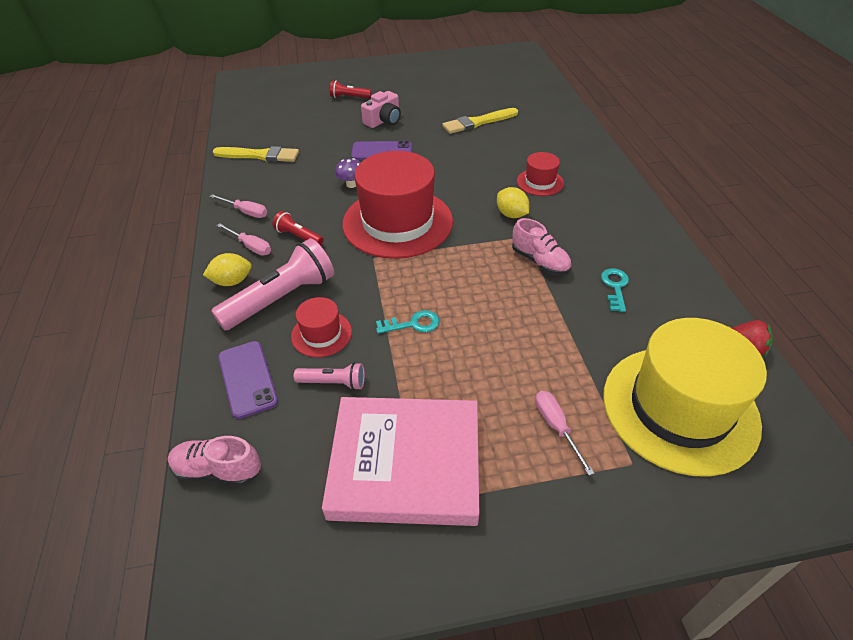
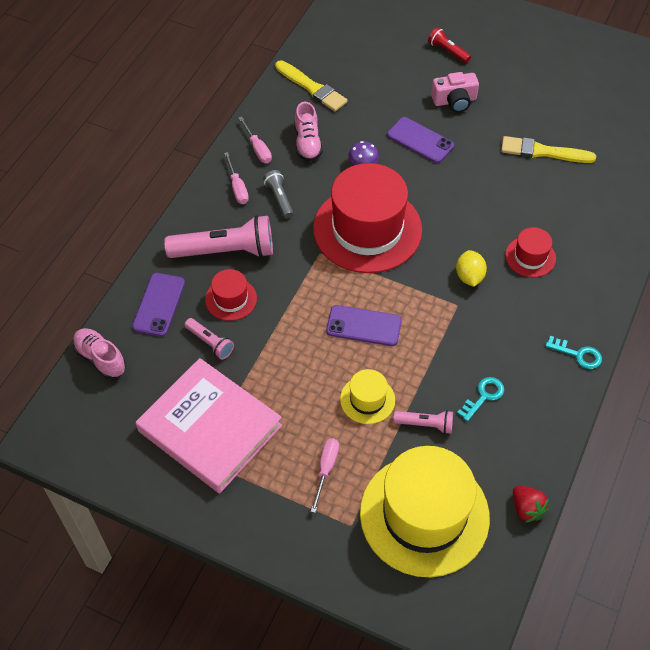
camera: 35 degrees right, 10 degrees up
yellow lemon [203,253,252,286] -> none
red flashlight [273,211,324,246] -> grey flashlight [263,170,293,218]
turquoise key [376,310,439,334] -> turquoise key moved to [545,336,602,369]
pink shoe [512,218,571,275] -> pink shoe moved to [294,102,323,161]
none -> purple phone [326,305,402,346]
none -> yellow hat [340,369,395,424]
none -> pink flashlight [394,410,453,434]

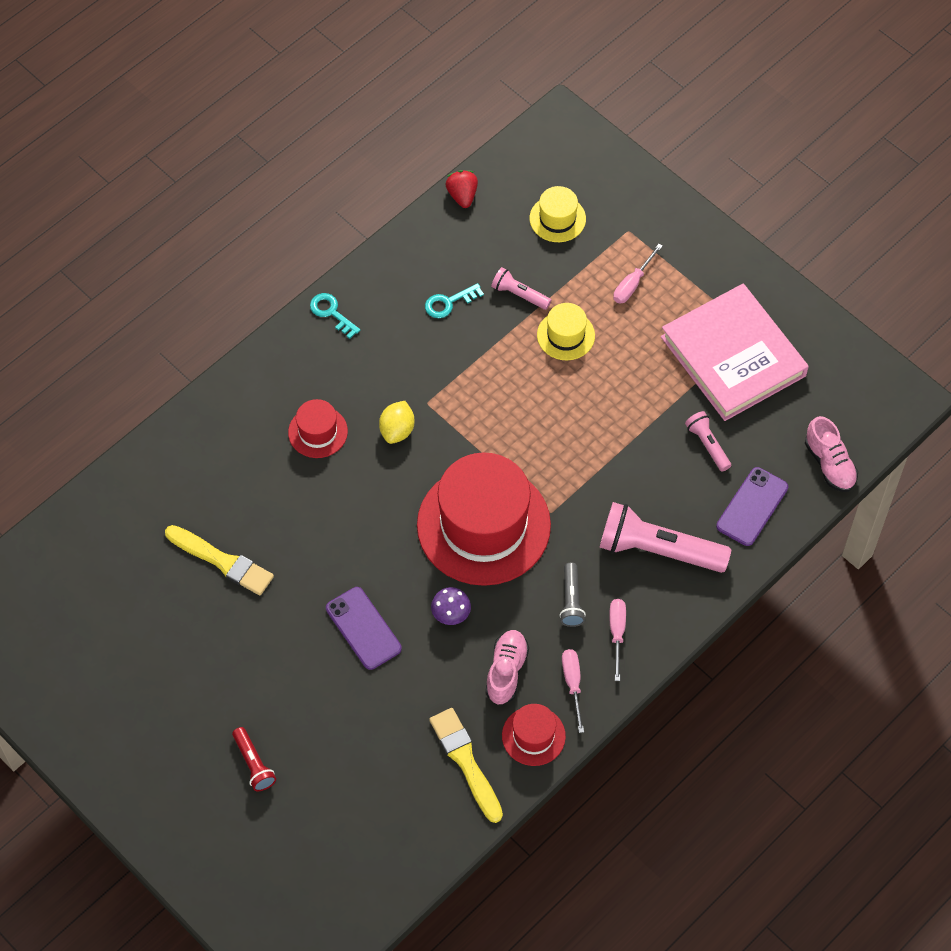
camera: 160 degrees left, 5 degrees up
red hat [205,269,257,321] -> red hat moved to [502,704,566,766]
purple phone [326,305,402,346] -> none
yellow hat [360,446,490,577] -> yellow hat [530,186,586,242], size x0.45
pink camera [431,72,479,113] -> none

